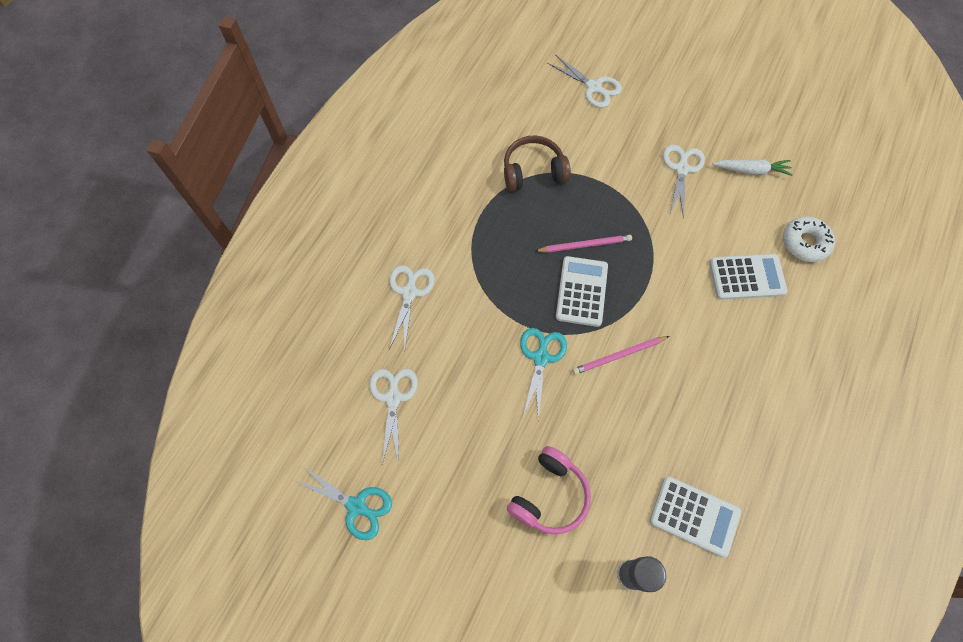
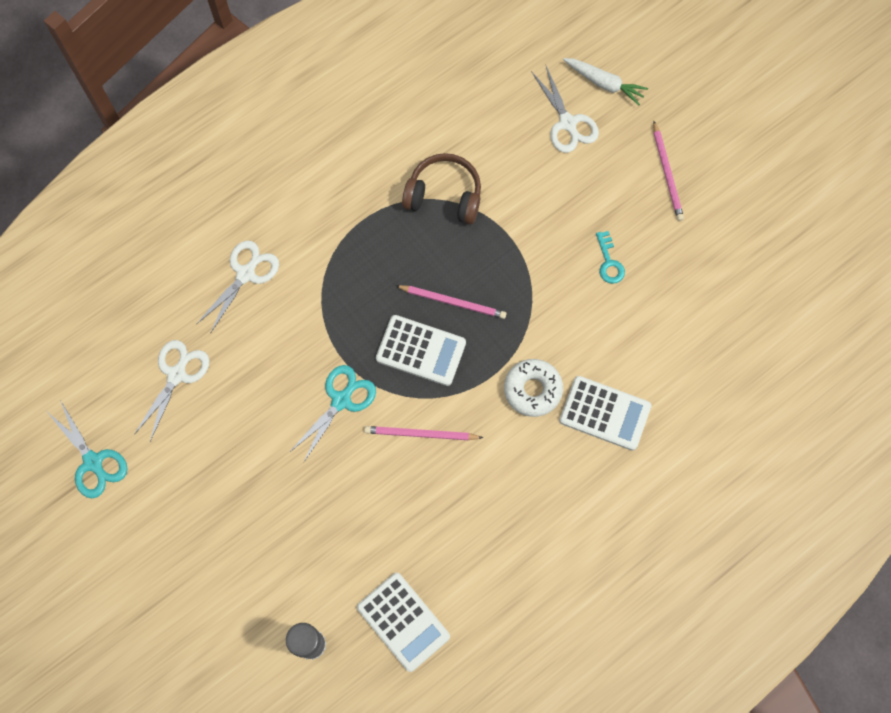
camera: 25 degrees right, 5 degrees up
pink headphones [507,446,591,534] -> none
white calculator [556,256,608,327] -> white calculator turned 75 degrees clockwise [376,315,466,386]
white scissors [663,145,705,219] -> turquoise key [596,231,625,284]
white carrot [713,159,793,176] -> white carrot moved to [563,58,648,105]
white donut [783,216,835,262] -> white donut moved to [504,359,563,417]
none -> pink pencil [653,121,684,221]

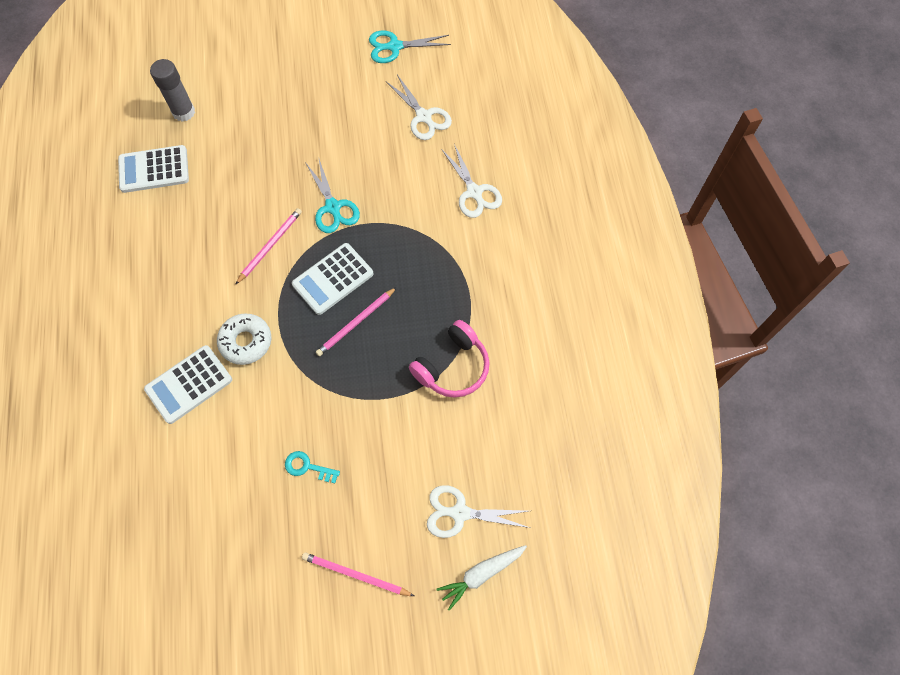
camera: 120 degrees right, 5 degrees down
brown headphones [402,153,481,224] -> pink headphones [409,320,490,397]

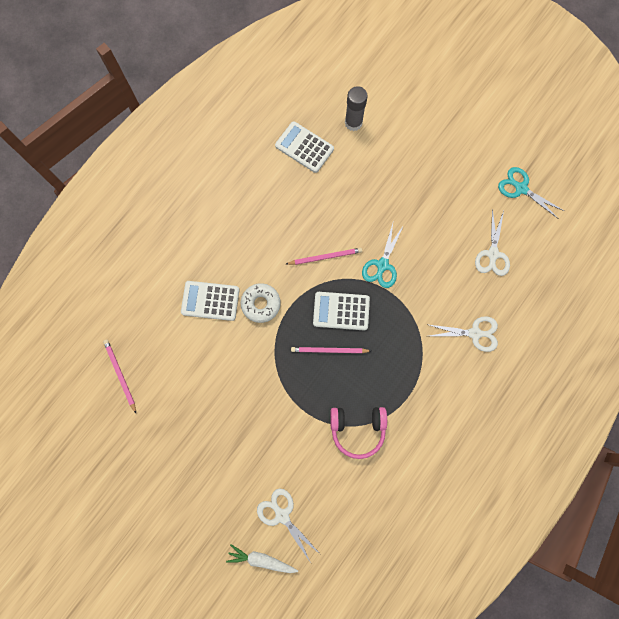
camera: 45 degrees right, 10 degrees up
turquoise key [285,451,340,483] -> none
pink pencil [302,552,414,596] -> pink pencil moved to [103,340,136,413]
white scissors [441,144,502,218] -> white scissors turned 105 degrees counterclockwise [426,316,498,352]

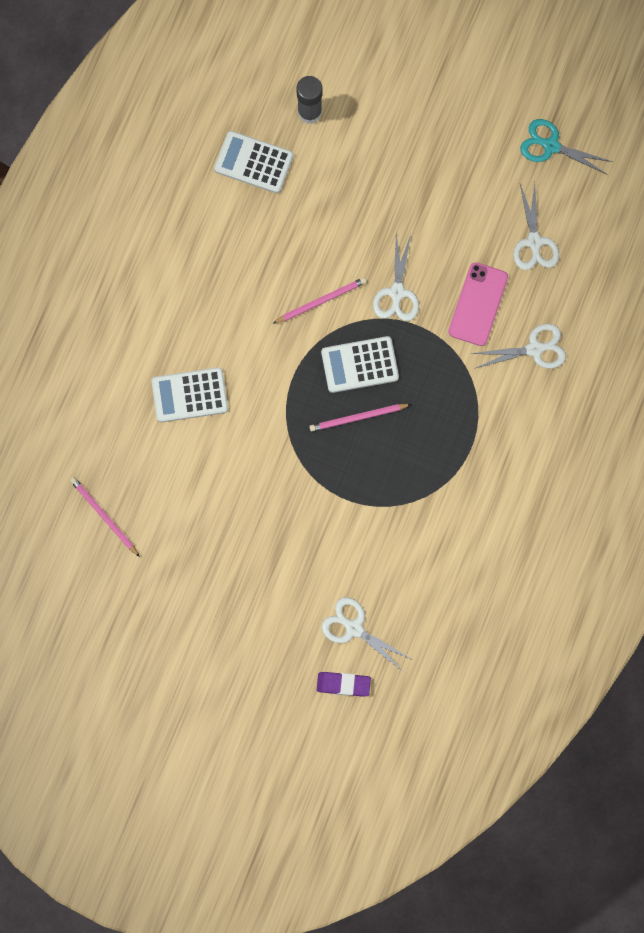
camera: 15 degrees left, 0 degrees up
white carrot [226,545,298,573] -> purple eraser [317,672,371,696]
white donut [241,283,281,323] -> none
pink headphones [330,407,387,459] -> none
turquoise scissors [362,223,404,288] -> white scissors [373,234,419,321]
none -> pink phone [449,262,508,346]

